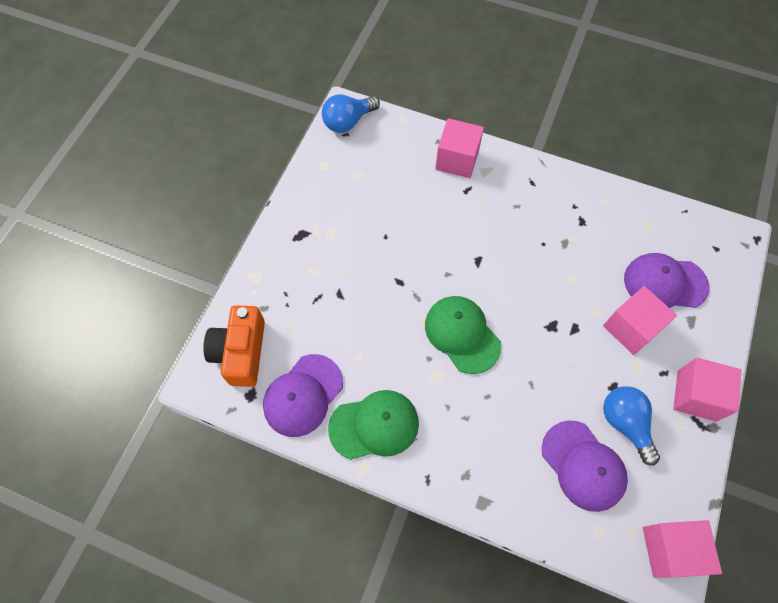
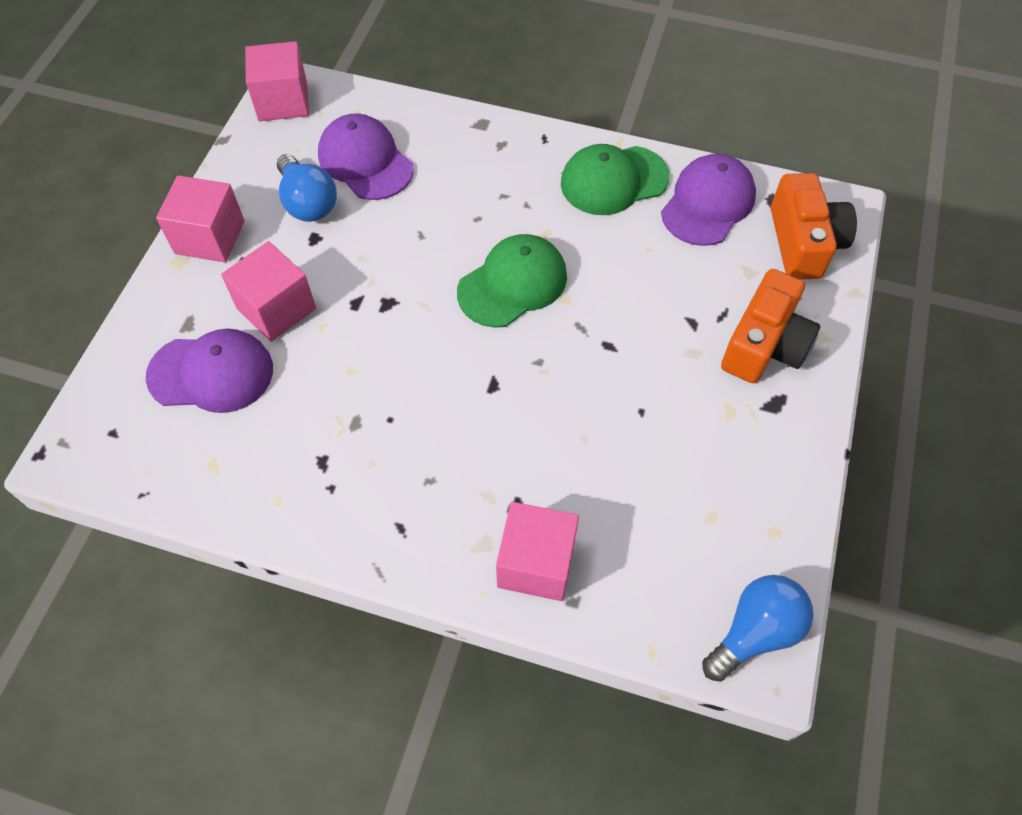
camera: 175 degrees right, 5 degrees down
green cap [425,296,501,374] -> green cap turned 90 degrees counterclockwise [457,234,567,328]
none -> orange camera [721,269,820,383]

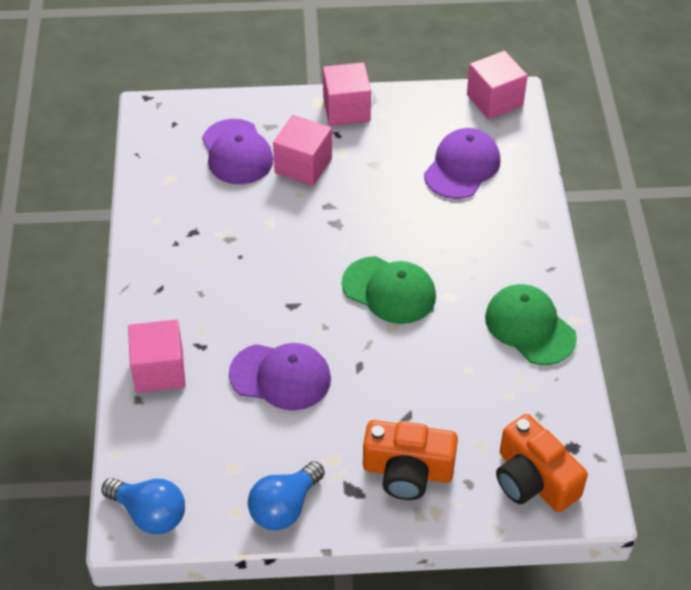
camera: 70 degrees right, 10 degrees down
blue light bulb [277,154,337,222] -> blue light bulb moved to [248,461,325,530]
purple cap [661,154,756,246] -> purple cap moved to [229,343,331,411]
orange camera [771,173,857,280] -> orange camera turned 75 degrees clockwise [496,414,588,512]

